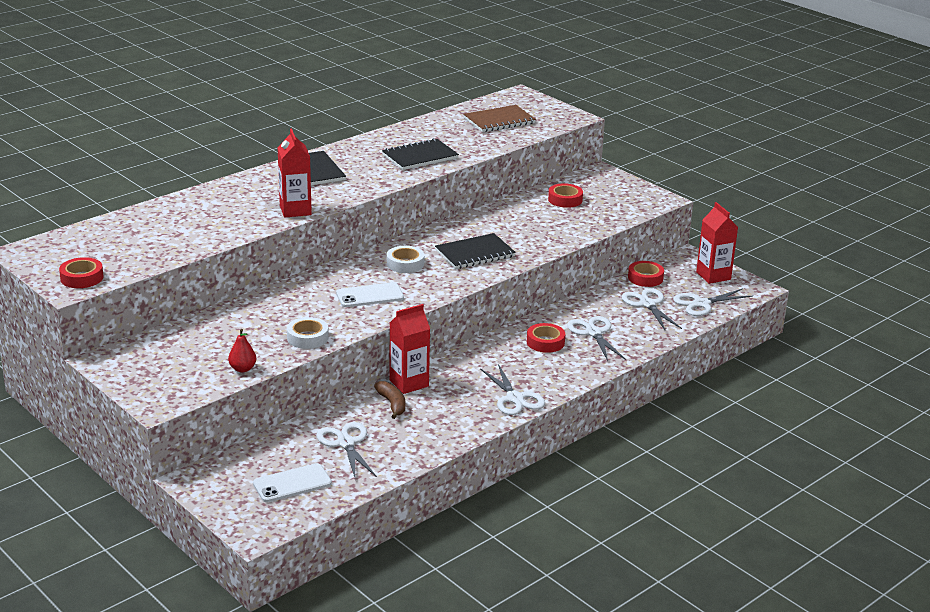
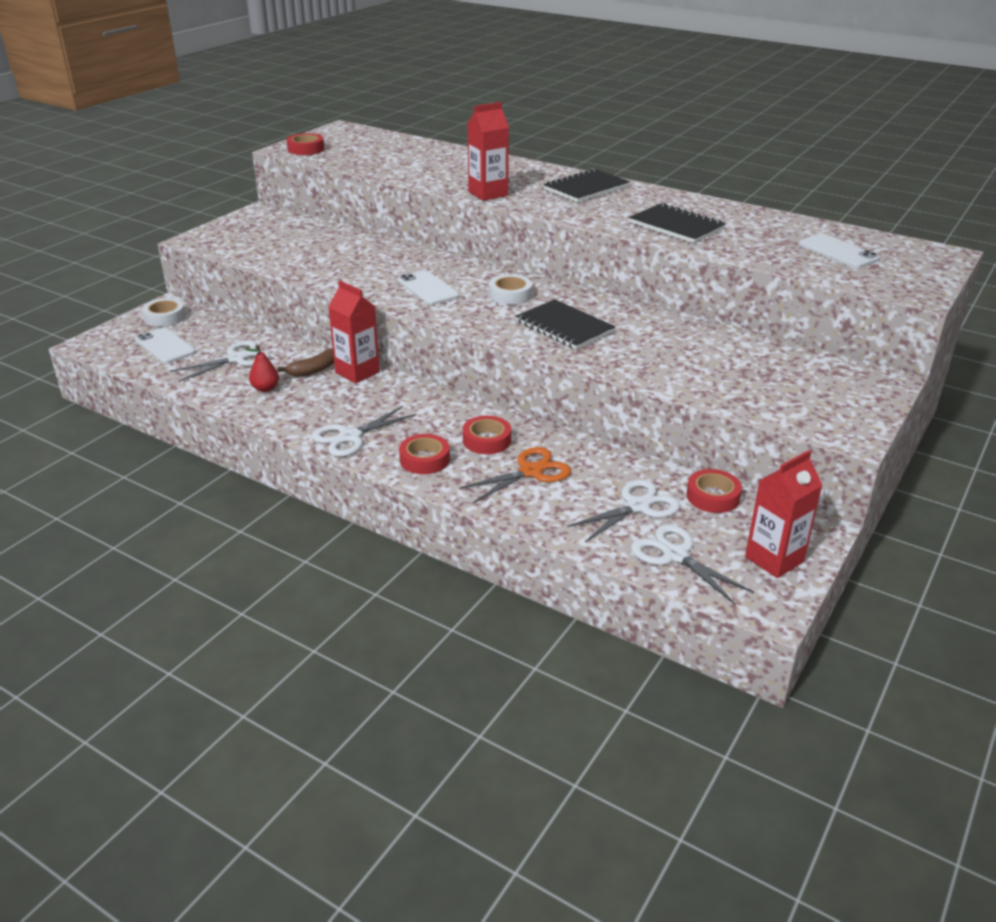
camera: 75 degrees right, 5 degrees up
red pear [228,329,256,372] -> red pear moved to [245,345,279,392]
white tape [287,317,329,349] -> white tape moved to [142,298,186,327]
brown notebook [463,105,536,132] -> white phone [799,234,880,268]
red tape [548,183,583,208] -> red tape moved to [399,434,450,474]
white scissors [567,316,626,361] -> orange scissors [459,447,571,503]

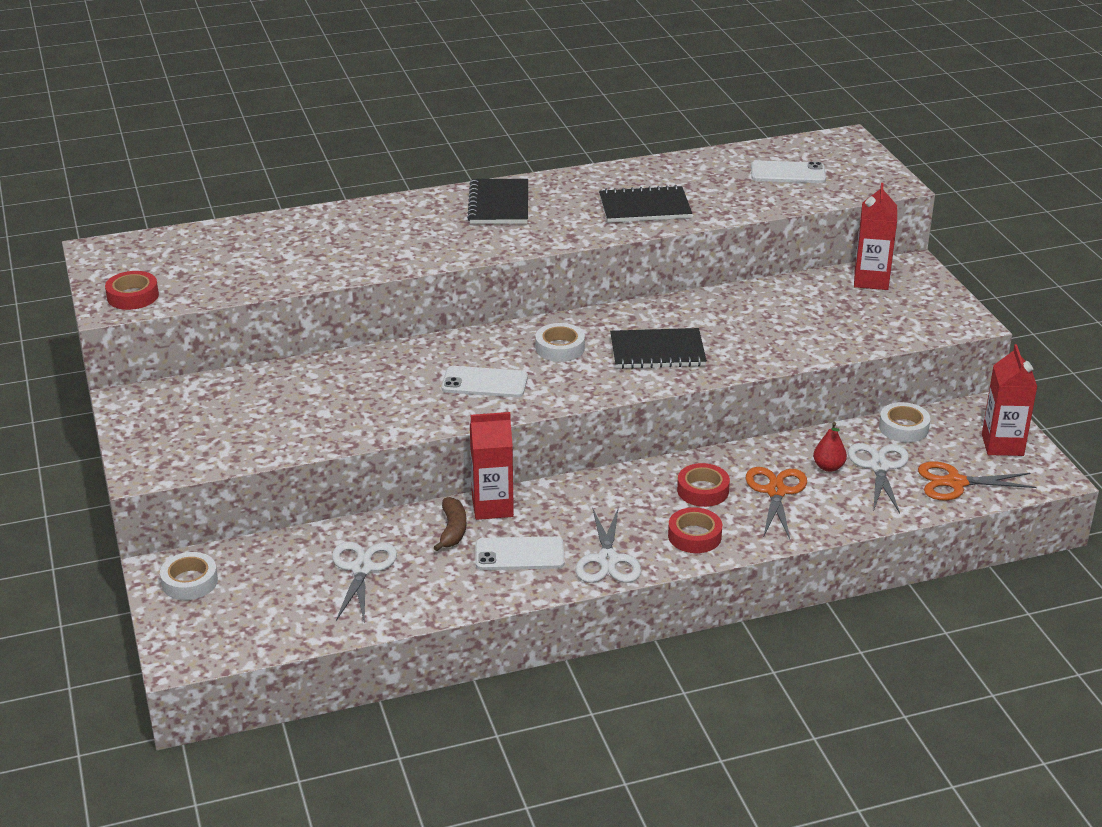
camera: 50 degrees left, 0 degrees up
white phone [135,327,196,364] -> white phone moved to [476,536,565,570]
red pear [245,345,279,392] -> red pear moved to [813,422,847,472]
red carton [468,102,509,201] -> red carton moved to [854,183,897,290]
white scissors [631,524,754,604] -> orange scissors [918,461,1037,500]
red tape [687,469,742,513] -> white tape [879,402,930,442]

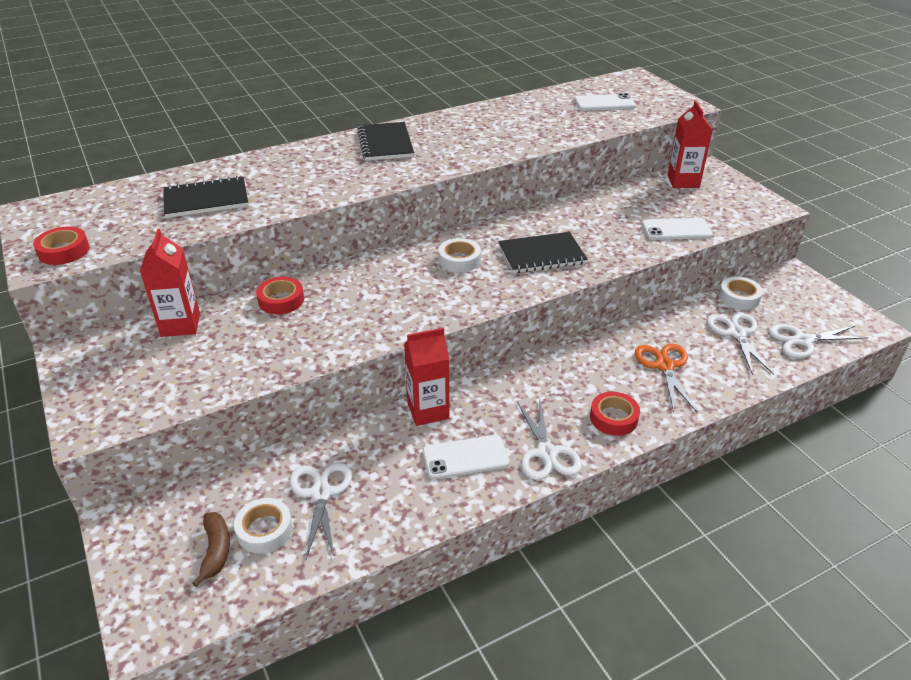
camera: 10 degrees left, 5 degrees up
white tape [160,552,218,600] -> white tape moved to [234,498,293,554]
brown banana [433,497,466,551] -> brown banana moved to [192,512,230,587]
white phone [441,366,528,397] -> white phone moved to [641,218,713,240]
black notebook [599,185,692,223] -> black notebook moved to [163,176,248,218]
red tape [677,463,730,507] -> red tape moved to [256,277,304,315]
red pear [813,422,847,472] -> none
orange scissors [918,461,1037,500] -> white scissors [769,324,869,358]
red carton [982,344,1037,456] -> red carton moved to [140,228,200,337]

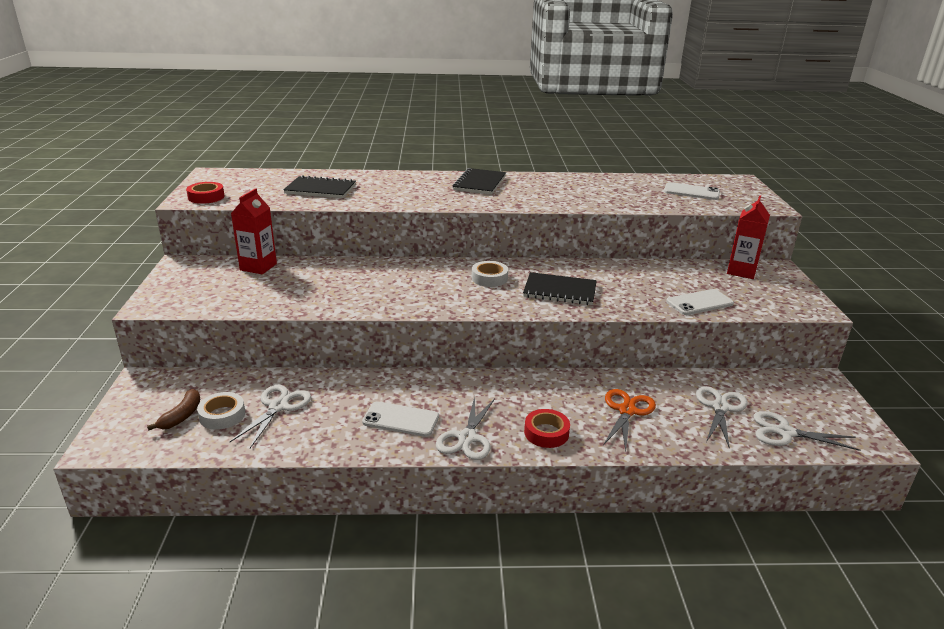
camera: 25 degrees right, 10 degrees down
red tape [256,277,304,315] -> none
red carton [404,328,449,426] -> none
white phone [641,218,713,240] -> white phone turned 45 degrees counterclockwise [666,289,734,315]
white tape [719,277,763,310] -> none

